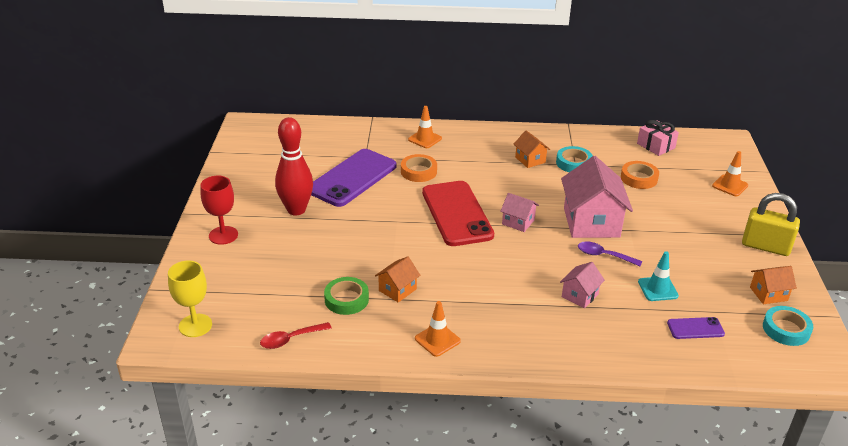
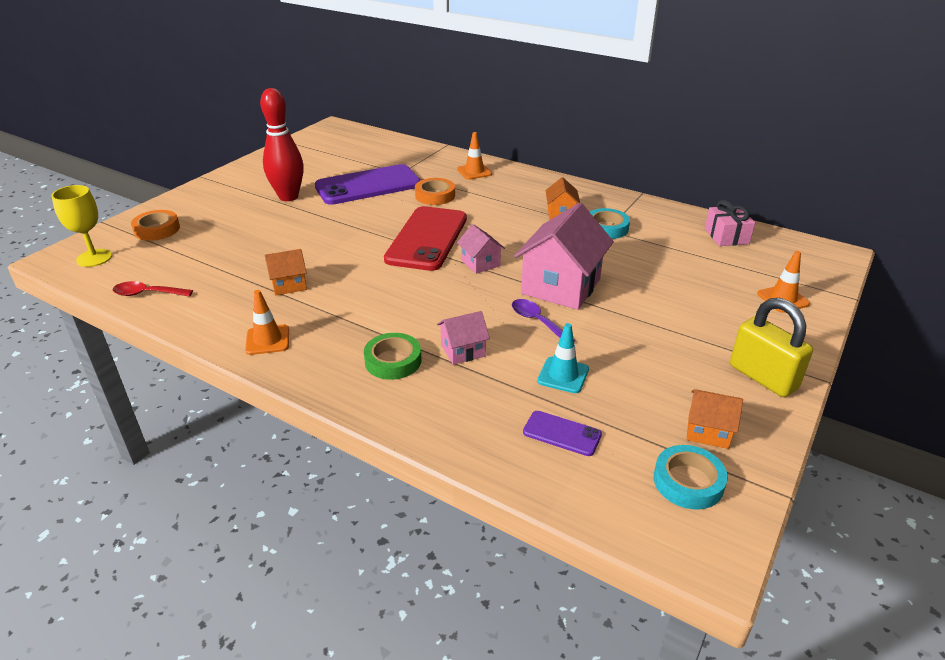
camera: 30 degrees right, 0 degrees up
red goblet [200,175,238,245] -> none
green tape [324,277,369,315] -> green tape moved to [364,333,422,380]
orange tape [621,161,659,189] -> orange tape moved to [131,210,180,241]

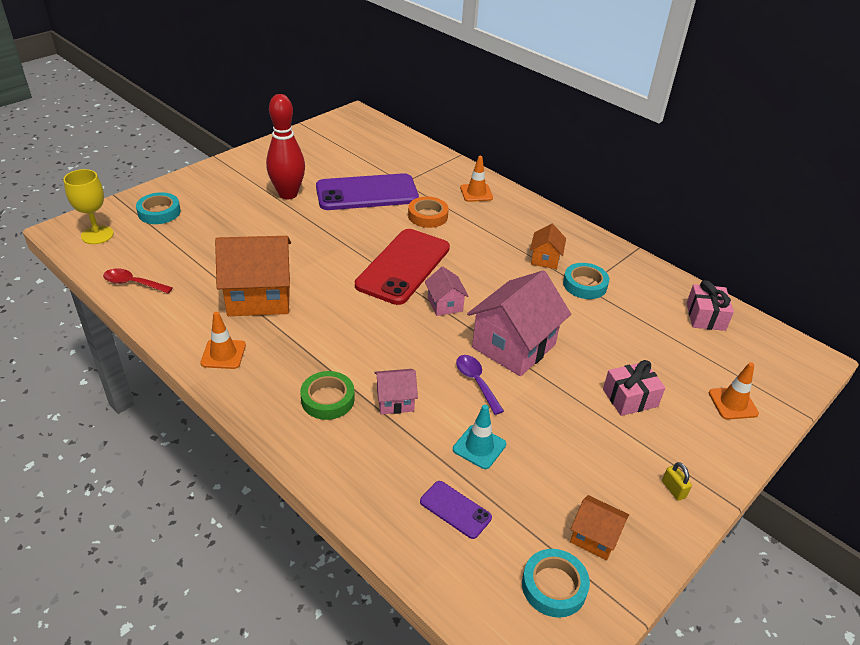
camera: 10 degrees right, 5 degrees up
orange tape [131,210,180,241] -> turquoise tape [136,192,181,224]
orange house [265,249,307,296] -> orange house [215,236,291,316], size x2.01
yellow padlock [730,298,813,397] -> yellow padlock [662,462,692,501], size x0.42
none -> pink gift [603,360,665,416]

